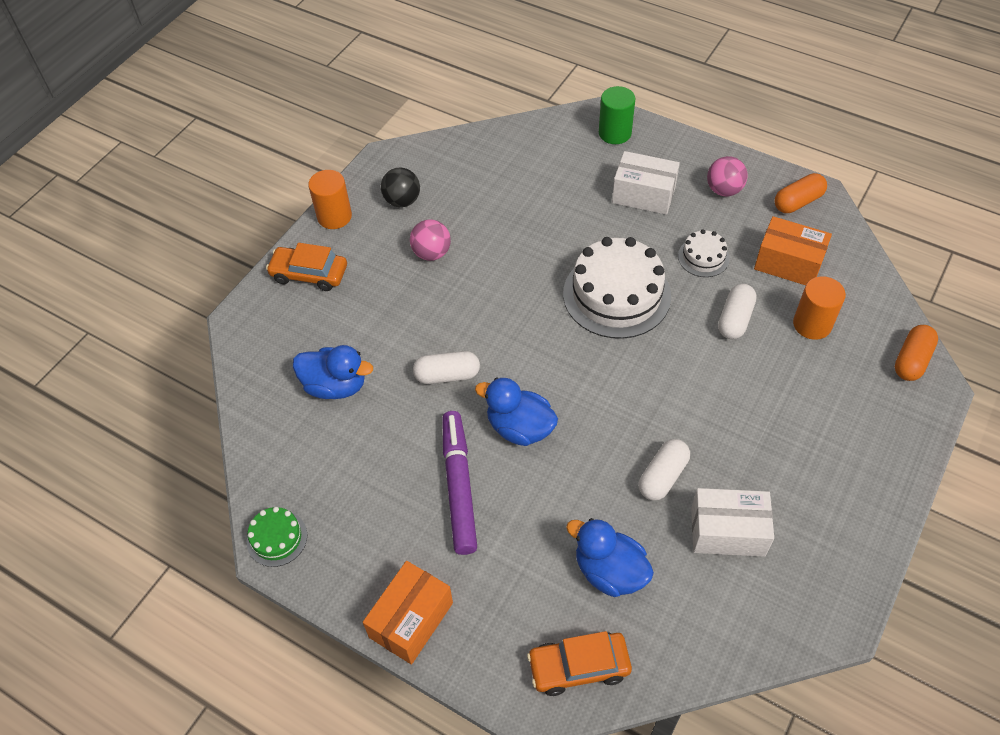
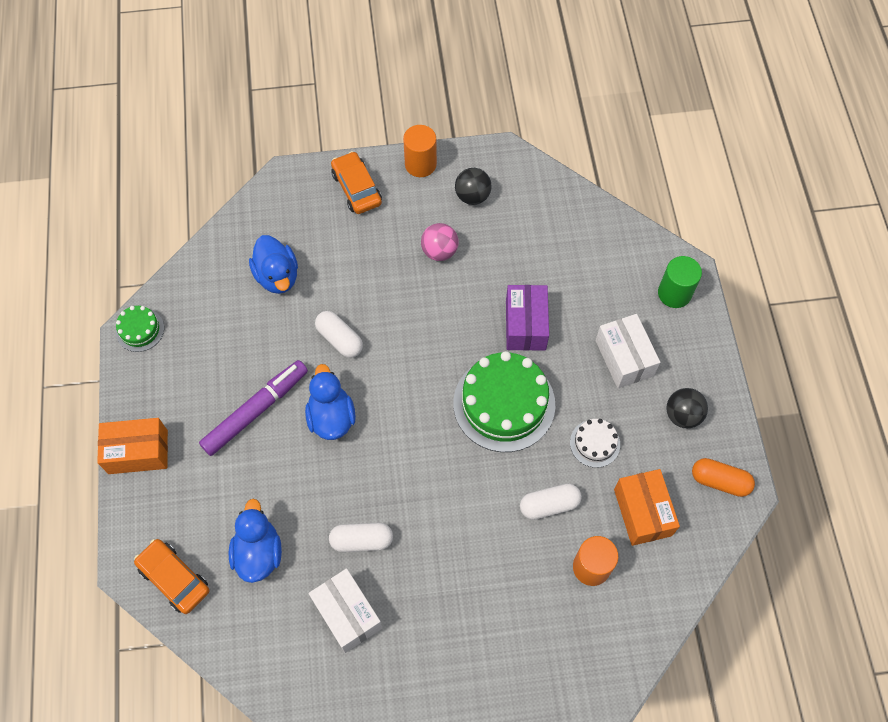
camera: 50 degrees right, 10 degrees up
white cake [563,237,671,339] -> green cake [453,351,555,452]
pink ball [707,156,748,196] -> black ball [666,388,708,428]
orange capsule [895,325,938,381] -> none
none -> purple box [506,285,549,351]

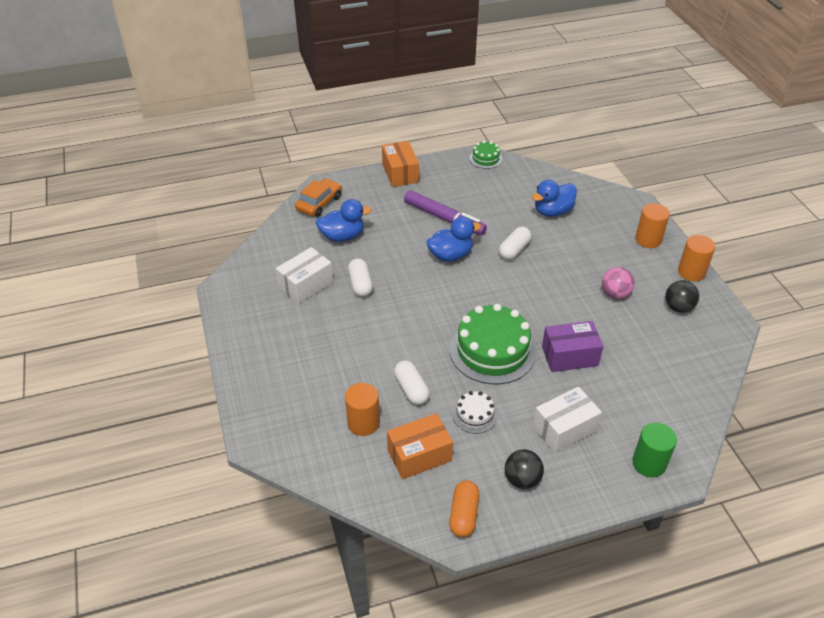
camera: 80 degrees right, 20 degrees down
orange car [331,151,382,214] -> orange cylinder [635,203,670,248]

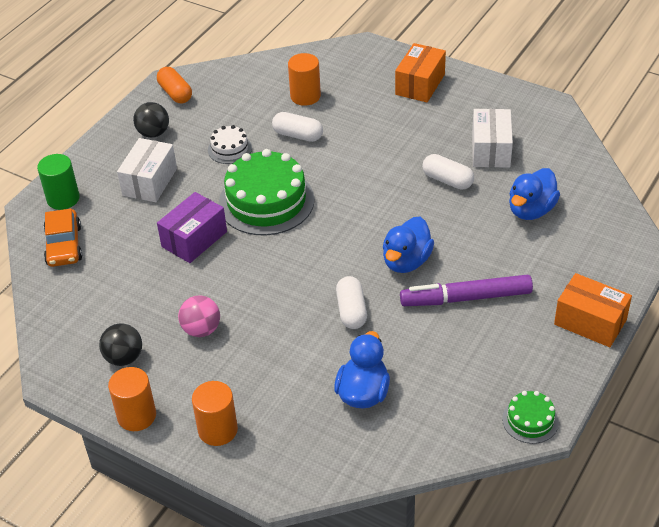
camera: 140 degrees right, 0 degrees up
orange car [295,178,342,217] -> orange car moved to [44,209,82,267]
orange box [387,413,453,479] -> orange box moved to [395,43,446,102]

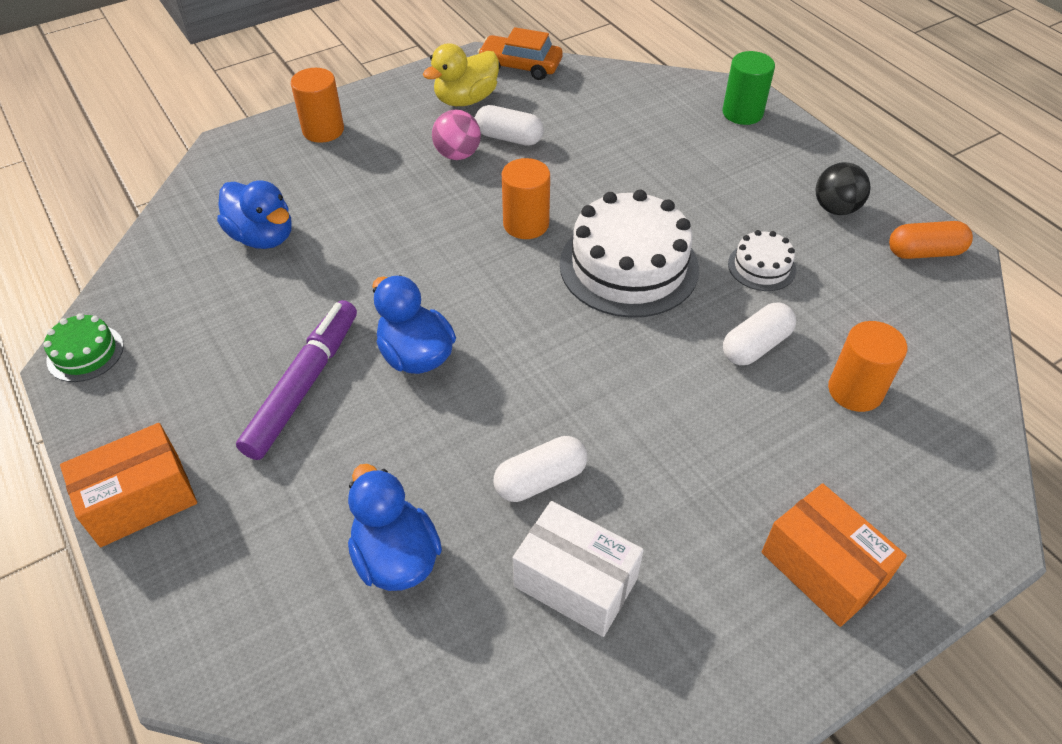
camera: 115 degrees right, 5 degrees up
orange car [44,209,82,267] -> orange car moved to [477,27,563,80]
black ball [99,323,142,366] -> yellow duck [423,43,499,106]
orange cylinder [108,367,156,431] -> orange cylinder moved to [502,158,550,239]
white box [117,138,177,202] -> none
purple box [157,192,227,263] -> none
green cake [219,149,315,235] -> white cake [560,190,699,318]
white capsule [336,276,367,329] -> white capsule moved to [475,105,544,146]

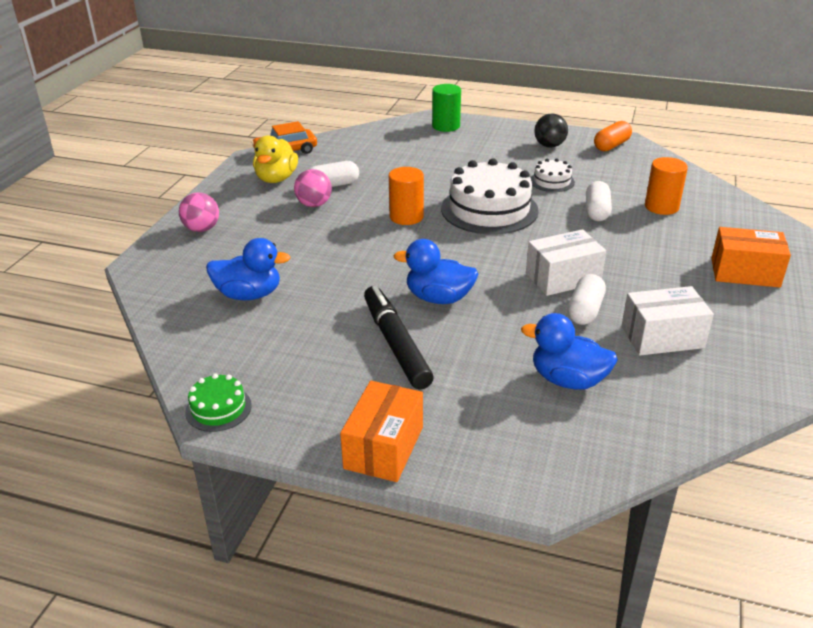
camera: 40 degrees left, 15 degrees down
purple marker [236,300,357,460] -> black marker [364,285,434,389]
orange cylinder [291,68,344,143] -> pink ball [179,192,219,232]
none -> white box [526,229,606,296]

